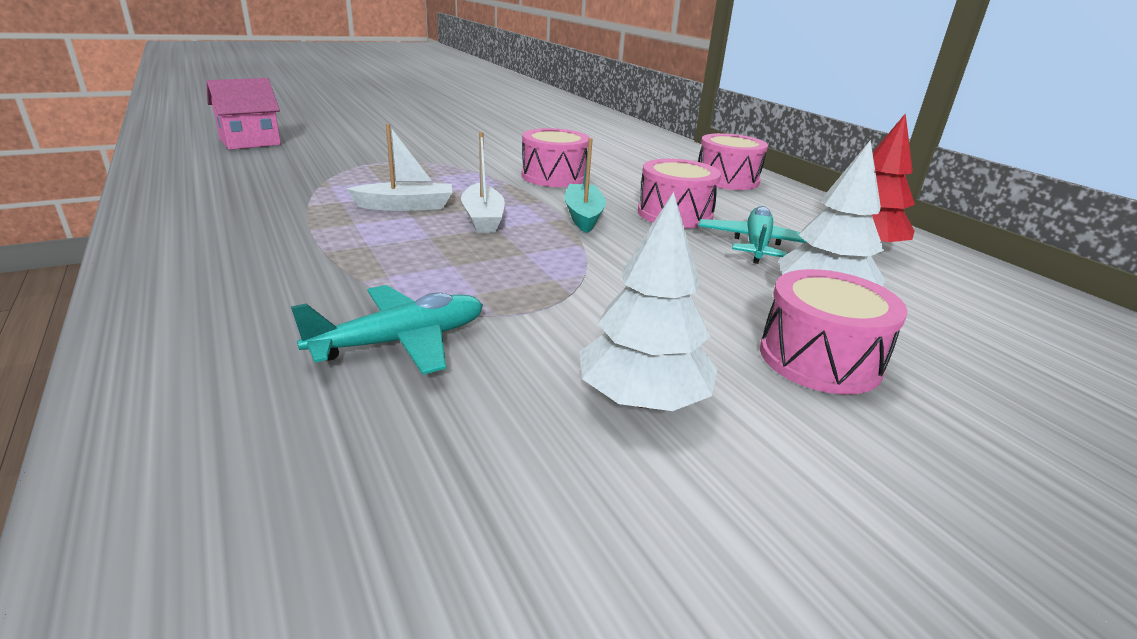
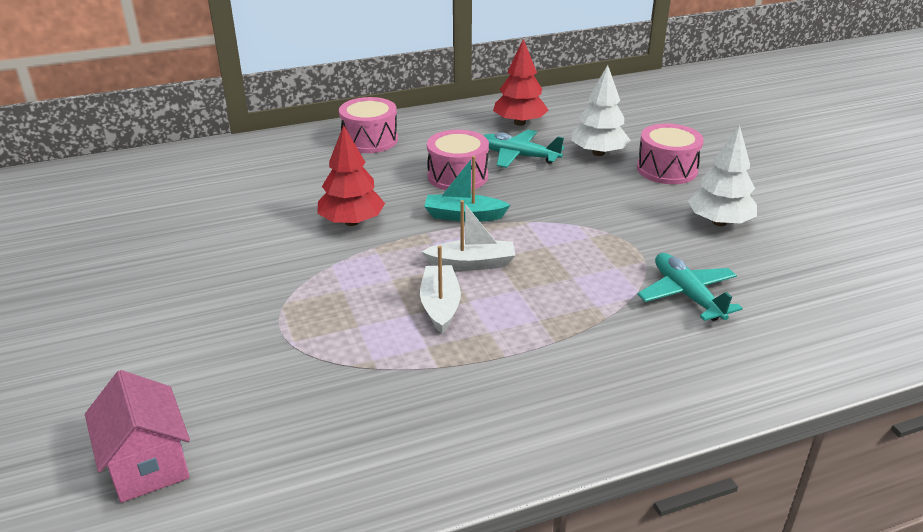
camera: 80 degrees left, 5 degrees up
pink drum [522,128,590,187] -> red tree [317,125,385,226]

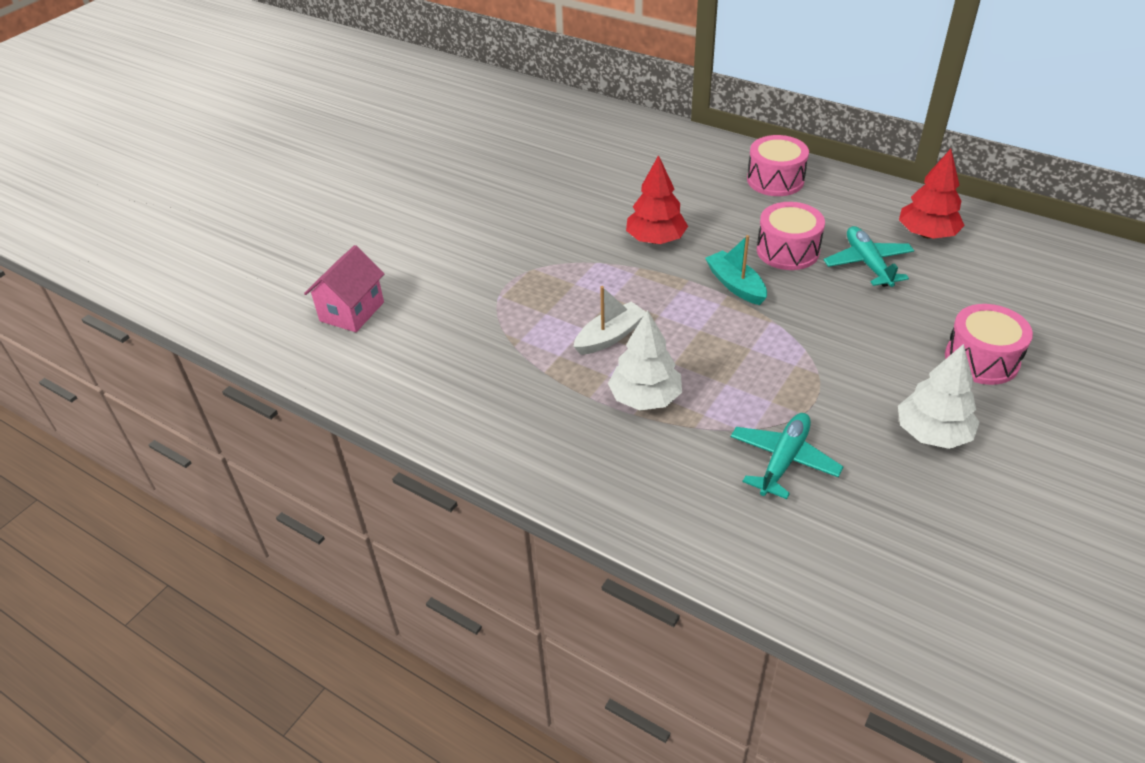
camera: 55 degrees right, 10 degrees up
white boat [422,200,516,271] -> none
white tree [571,65,630,156] -> white tree moved to [608,310,682,410]

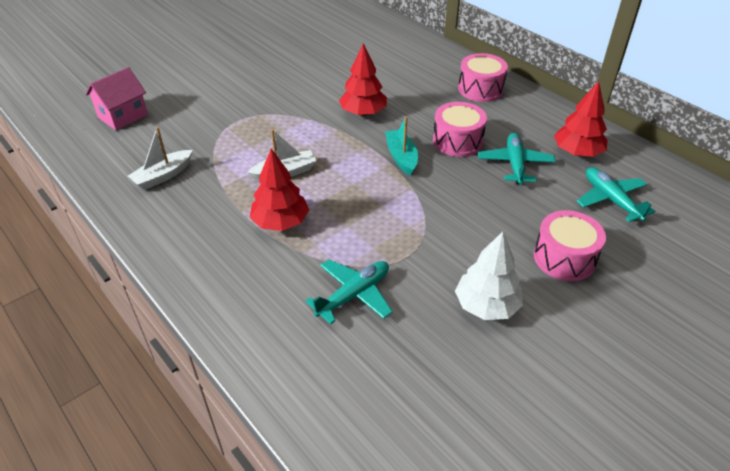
camera: 15 degrees right, 0 degrees up
white tree [608,310,682,410] -> red tree [250,149,309,231]
none -> white boat [128,127,192,190]
none -> turquoise plane [577,167,656,222]

